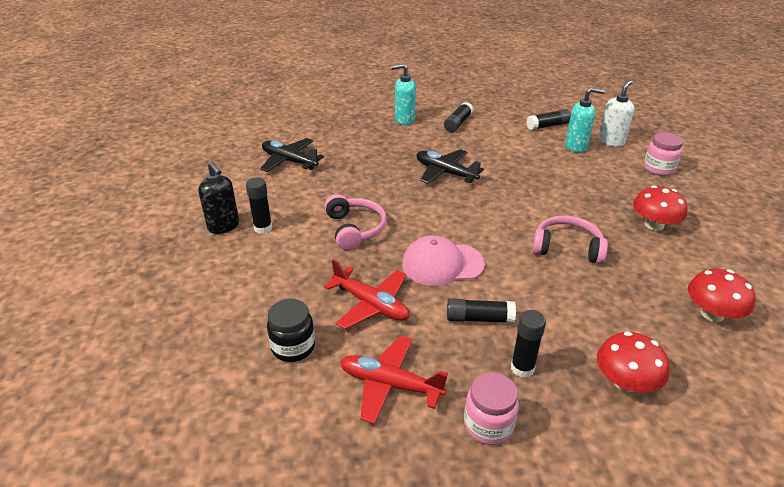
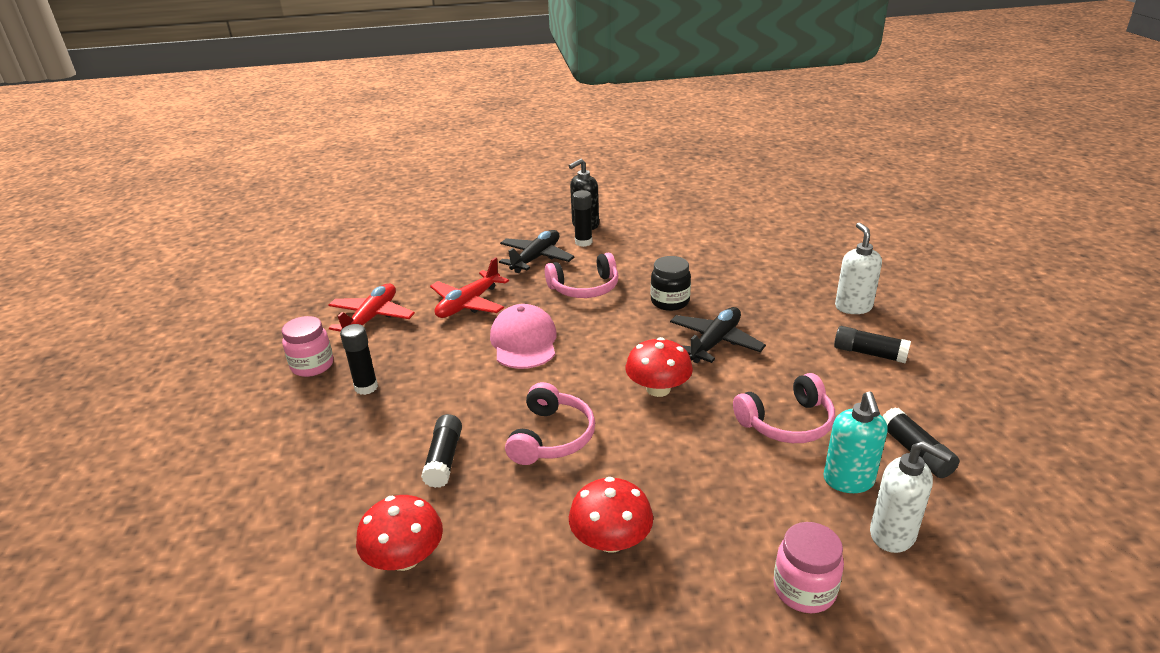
camera: 90 degrees right, 5 degrees down
black plane [260,138,324,172] -> black plane moved to [499,230,575,273]
black jar [267,299,315,362] -> black jar moved to [651,256,691,311]
turquoise soap dispenser [391,64,416,125] -> white soap dispenser [835,223,882,314]
black glue stick [447,298,516,323] -> black glue stick moved to [421,414,462,488]
red mushroom [597,332,670,393] -> red mushroom moved to [626,337,693,397]
none -> pink headphones [733,373,835,443]

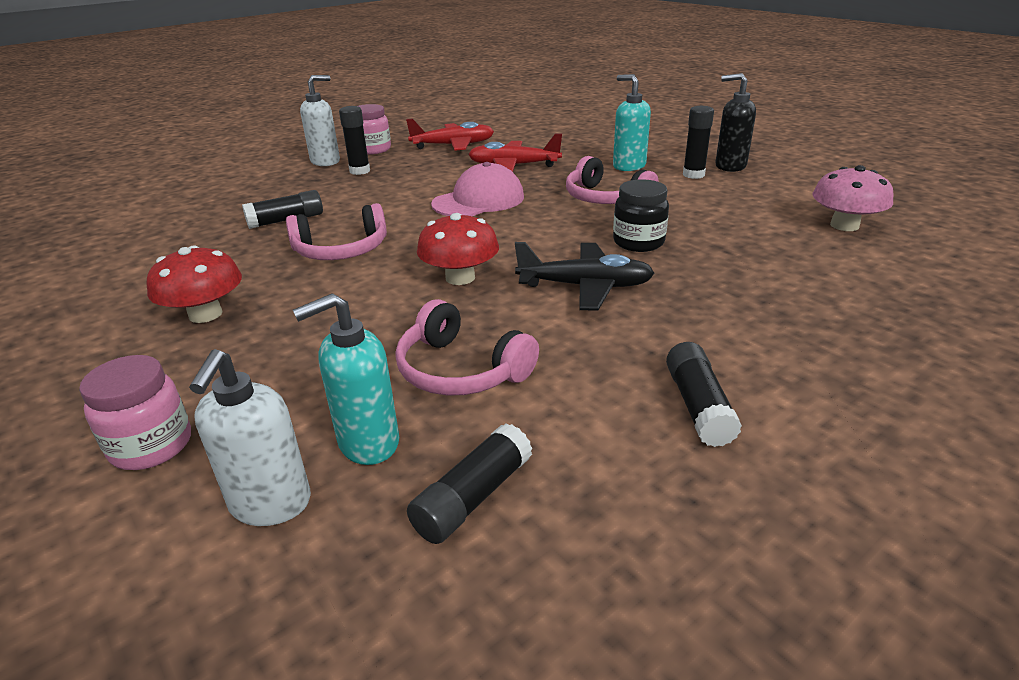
camera: 60 degrees right, 0 degrees up
red mushroom [356,495,443,571] -> none
black plane [499,230,575,273] -> turquoise soap dispenser [613,74,651,171]
white soap dispenser [835,223,882,314] -> white soap dispenser moved to [300,75,340,166]
none -> pink mushroom [812,165,894,231]

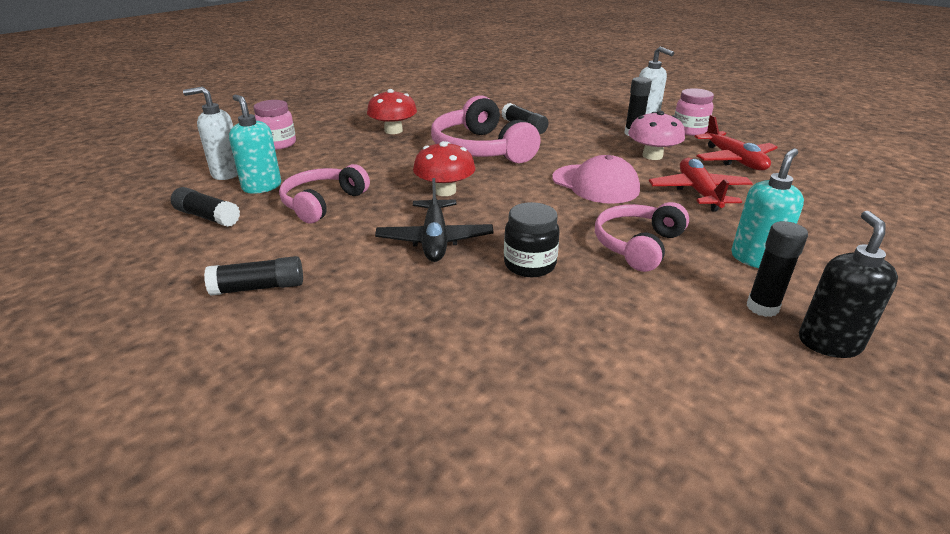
camera: 80 degrees right, 0 degrees up
pink headphones [286,203,387,260] -> pink headphones [431,95,541,163], size x1.51
pink mushroom [812,165,894,231] -> pink mushroom moved to [628,111,685,160]

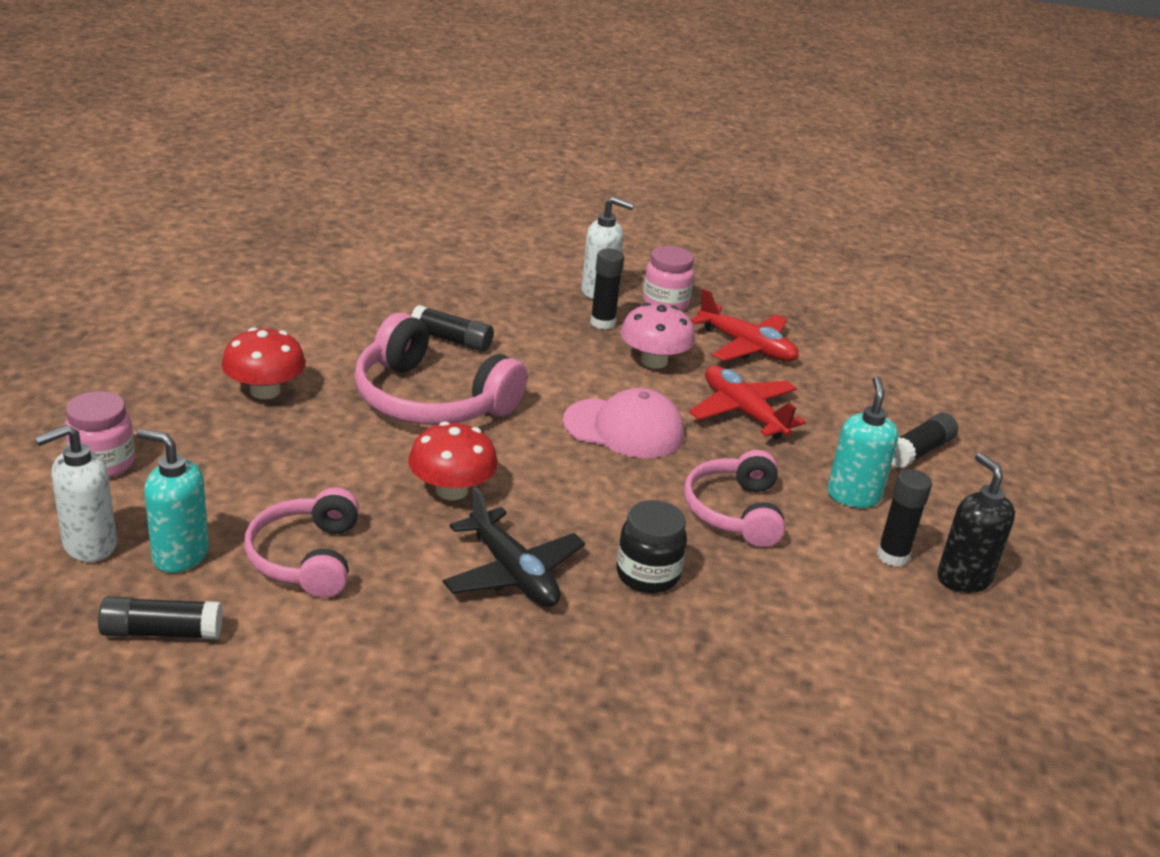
camera: 35 degrees left, 0 degrees up
black glue stick [204,256,303,296] -> black glue stick moved to [892,413,958,468]

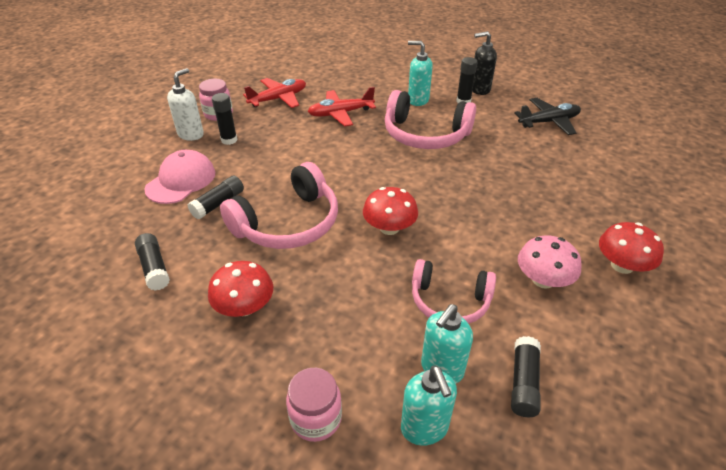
camera: 70 degrees left, 10 degrees up
white soap dispenser [35,425,117,562] -> turquoise soap dispenser [401,366,457,446]
black plane [442,487,585,607] -> black plane moved to [514,98,581,135]
pink cap [563,388,684,458] -> pink cap moved to [144,150,215,204]
black jar [617,500,687,593] -> none
pink mushroom [620,303,695,368] -> pink mushroom moved to [518,235,582,289]
pink headphones [684,450,785,547] -> pink headphones [385,90,476,149], size x1.51
black glue stick [892,413,958,468] -> black glue stick moved to [135,233,170,291]
none -> red mushroom [599,222,664,274]

